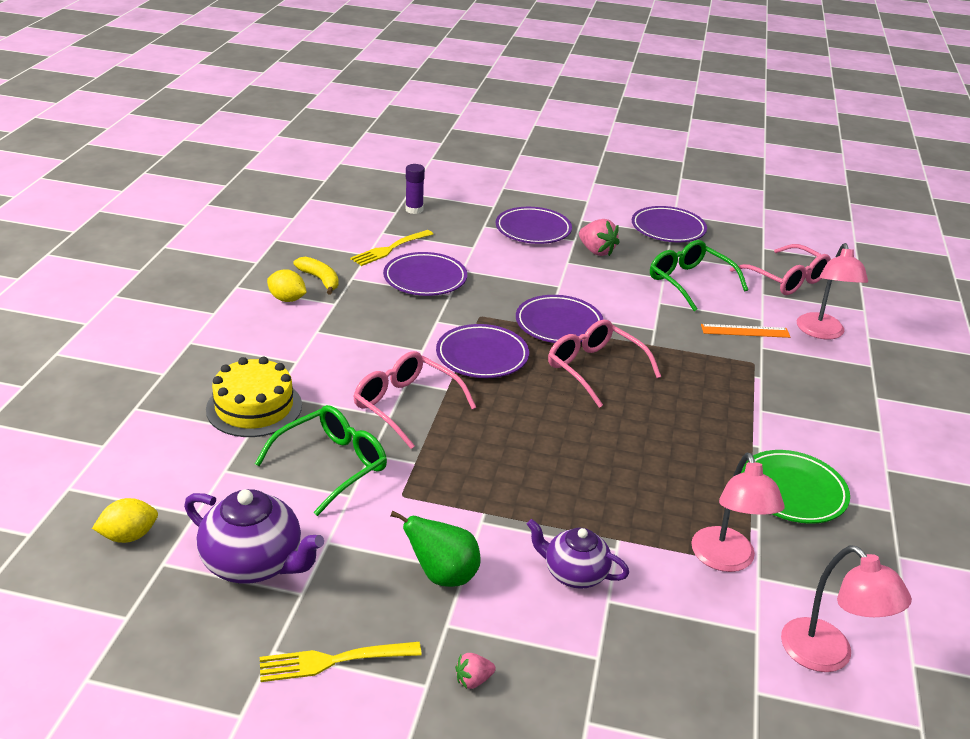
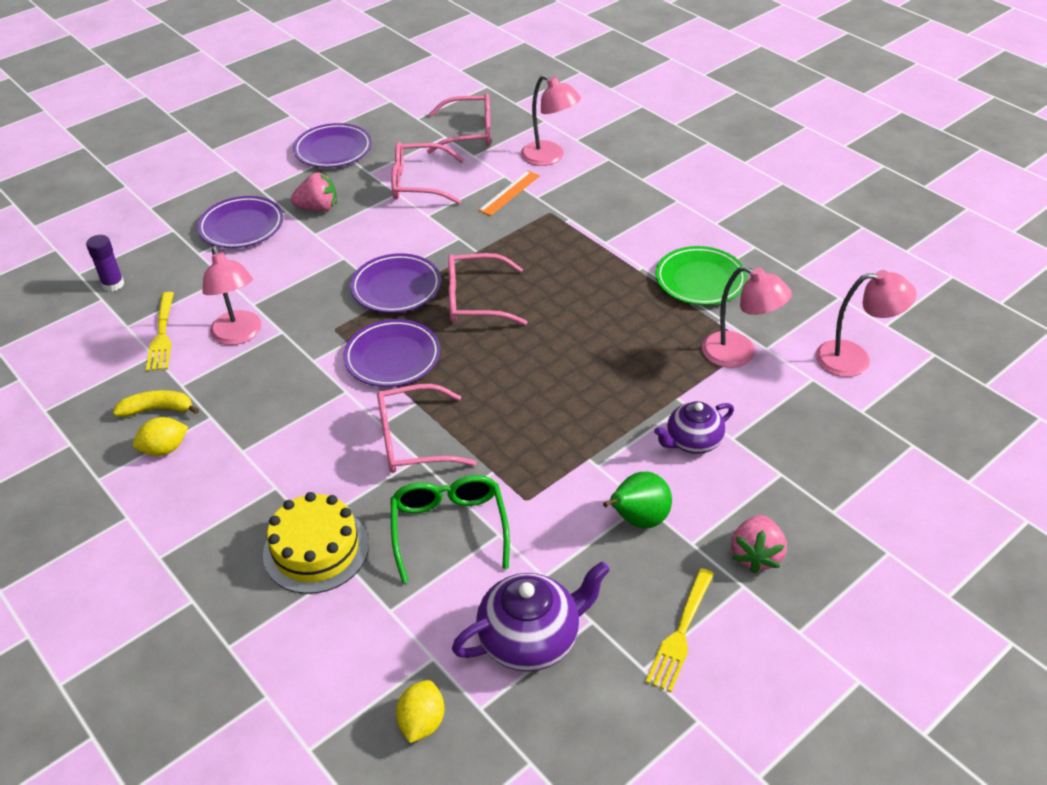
camera: 50 degrees left, 10 degrees up
purple plate [383,252,467,296] -> pink lamp [202,247,261,345]
pink strawberry [455,653,496,689] -> pink strawberry [731,515,787,573], size x1.82
green glasses [650,240,748,311] -> pink glasses [391,142,464,204]

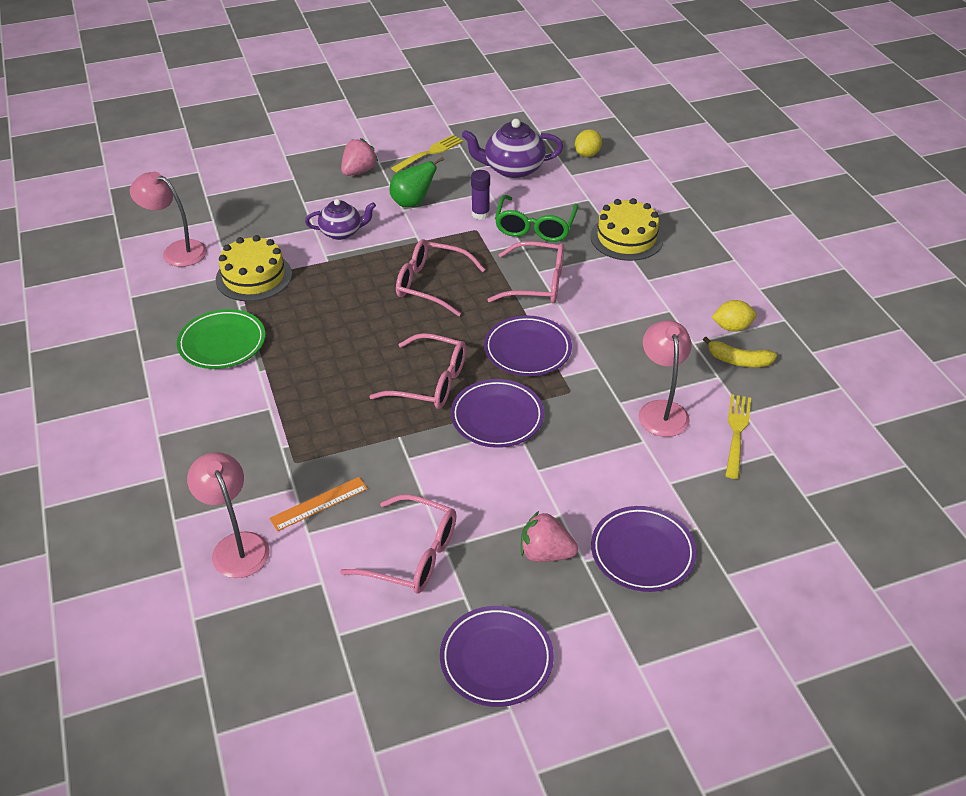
camera: 160 degrees left, 0 degrees up
purple glue stick [86,235,124,292] -> purple glue stick moved to [471,170,490,220]
pink glasses [427,93,491,154] -> pink glasses moved to [396,239,486,316]
pink lamp [702,266,792,368] -> yellow cake [216,235,292,301]

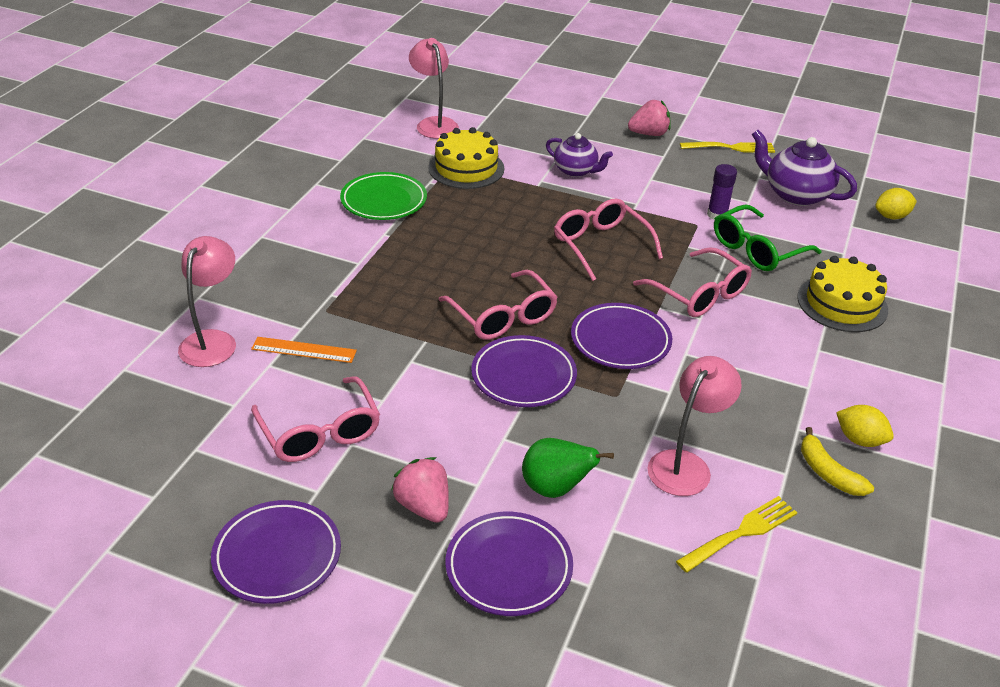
camera: 40 degrees right, 5 degrees down
green pear [390,157,444,207] -> green pear moved to [522,438,614,498]

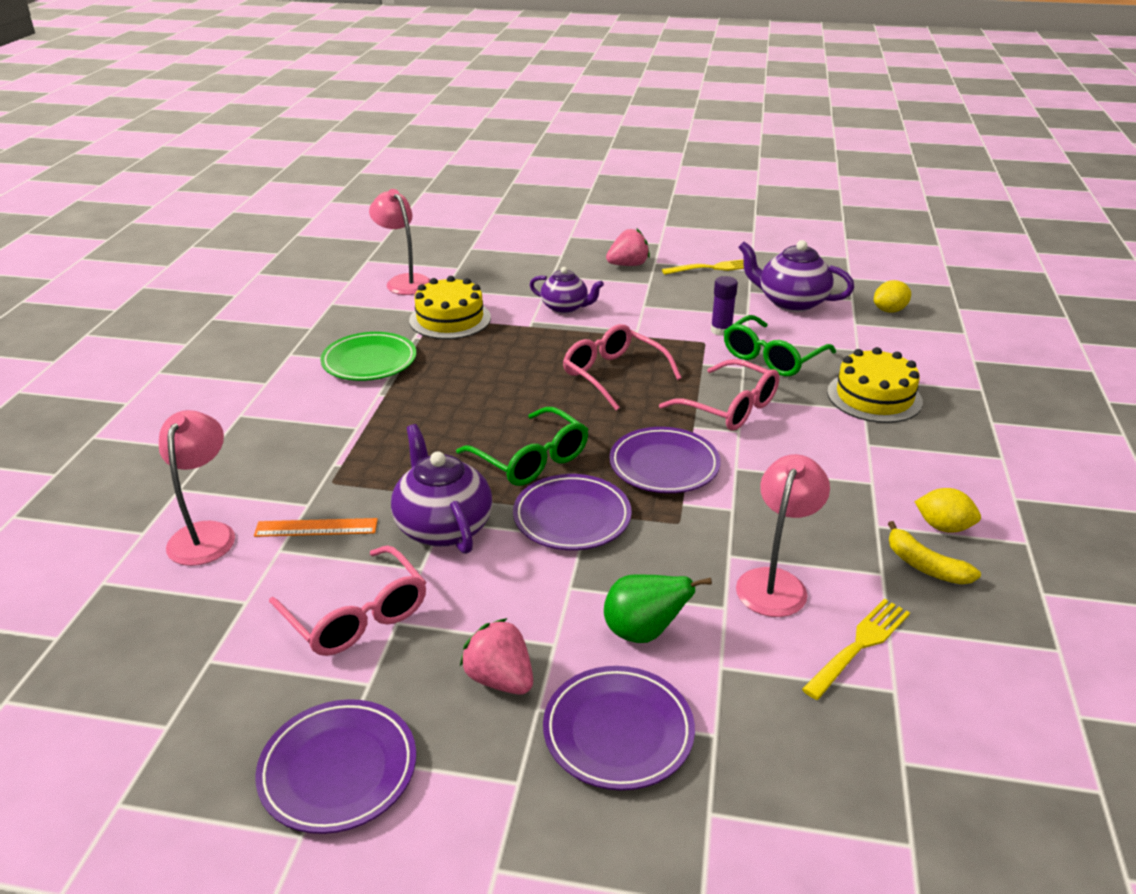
camera: 10 degrees left, 5 degrees down
pink glasses [439,270,558,340] -> green glasses [456,407,588,486]
none -> purple teapot [391,424,492,554]

